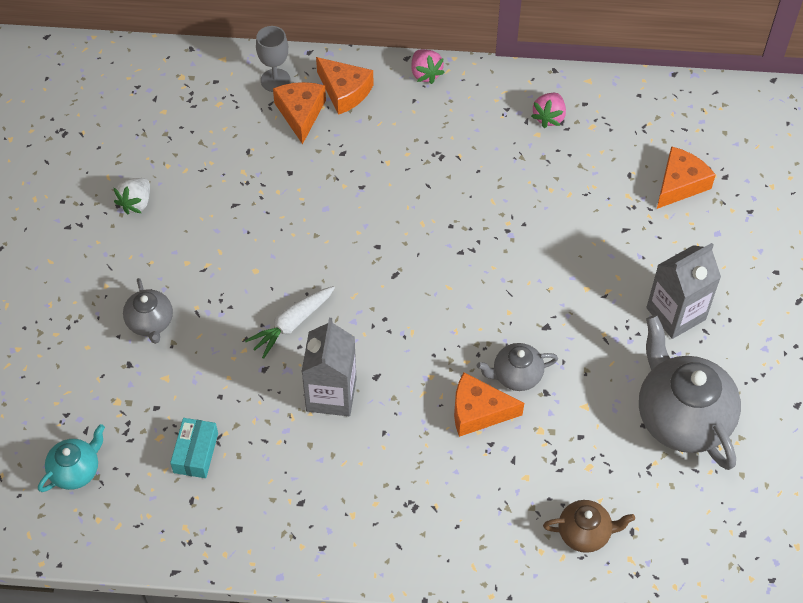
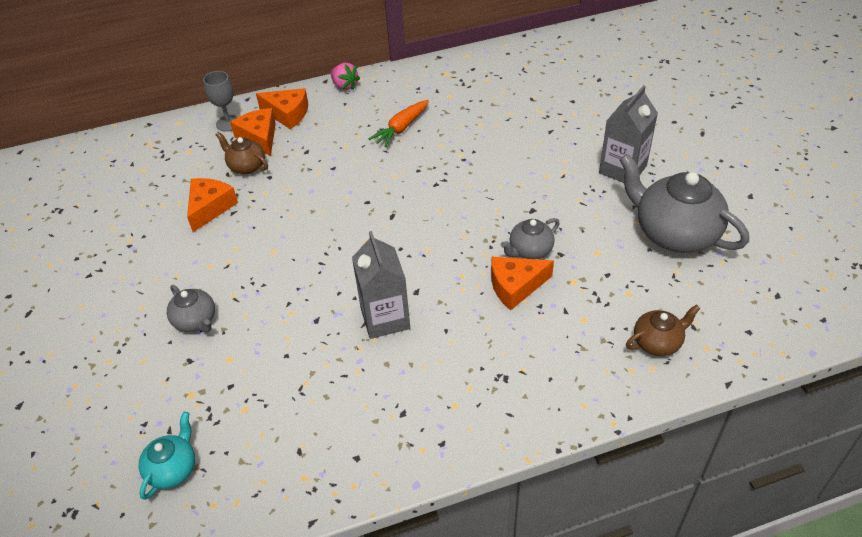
camera: 20 degrees left, 10 degrees down
white strawberry [114,178,150,214] -> none
turquoise box [170,418,218,478] -> none
white carrot [245,286,335,359] -> none
pink strawberry [531,93,566,128] -> none
orange cheese [657,146,716,209] -> orange cheese moved to [187,178,238,232]
none -> brown teapot [216,132,268,174]
none -> orange carrot [369,100,429,147]

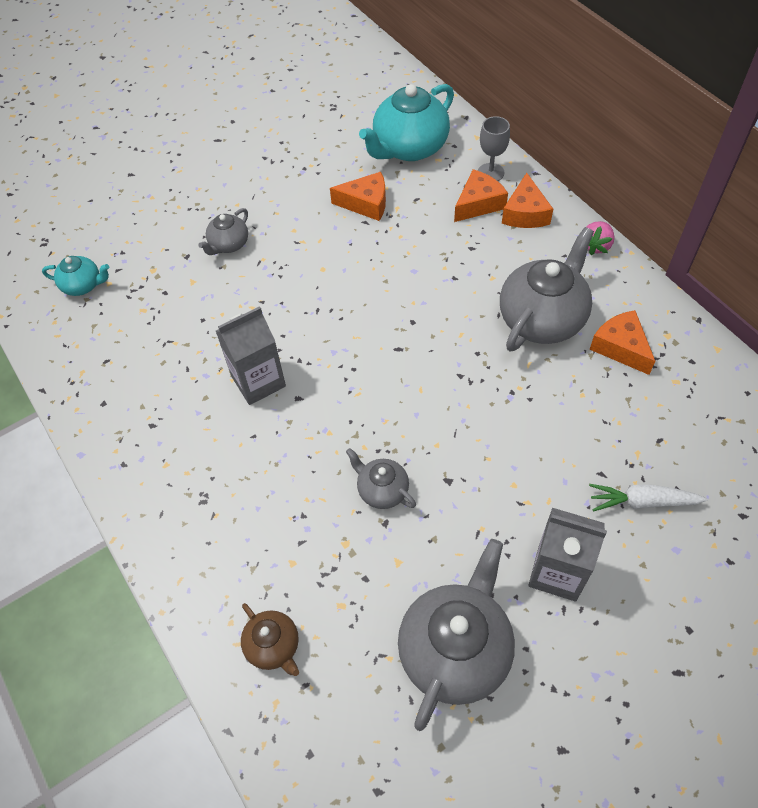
camera: 75 degrees right, 10 degrees up
brown teapot [216,132,268,174] -> none
orange carrot [369,100,429,147] -> grey teapot [500,227,594,351]
orange cheese [491,257,554,310] -> orange cheese moved to [589,310,655,375]
none -> turquoise teapot [359,84,454,161]
none -> white carrot [589,484,707,512]

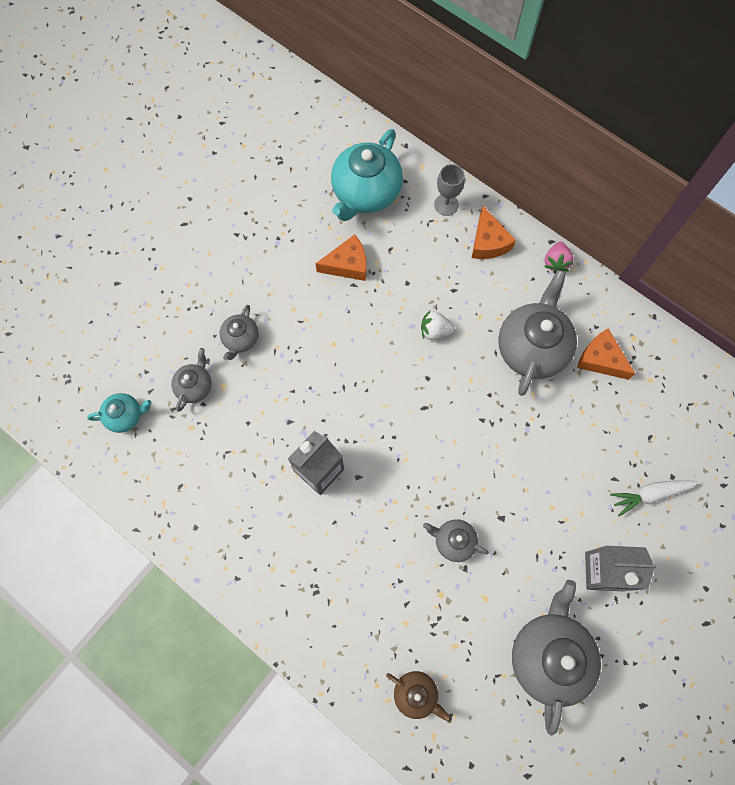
camera: 20 degrees left, 15 degrees up
orange cheese [454,169,508,222] -> none
none -> grey teapot [171,348,212,412]
none -> white strawberry [421,310,455,340]

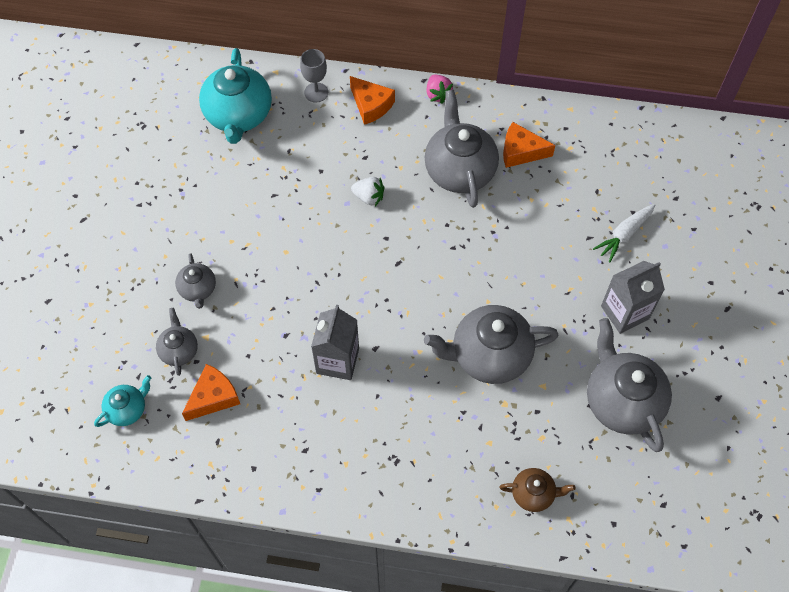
camera: 30 degrees left, 10 degrees down
orange cheese [315,234,367,281] -> orange cheese moved to [182,364,240,421]
white strawberry [421,310,455,340] -> white strawberry turned 135 degrees counterclockwise [351,177,384,206]
grey teapot [423,519,489,562] -> grey teapot [424,305,559,384], size x1.95

